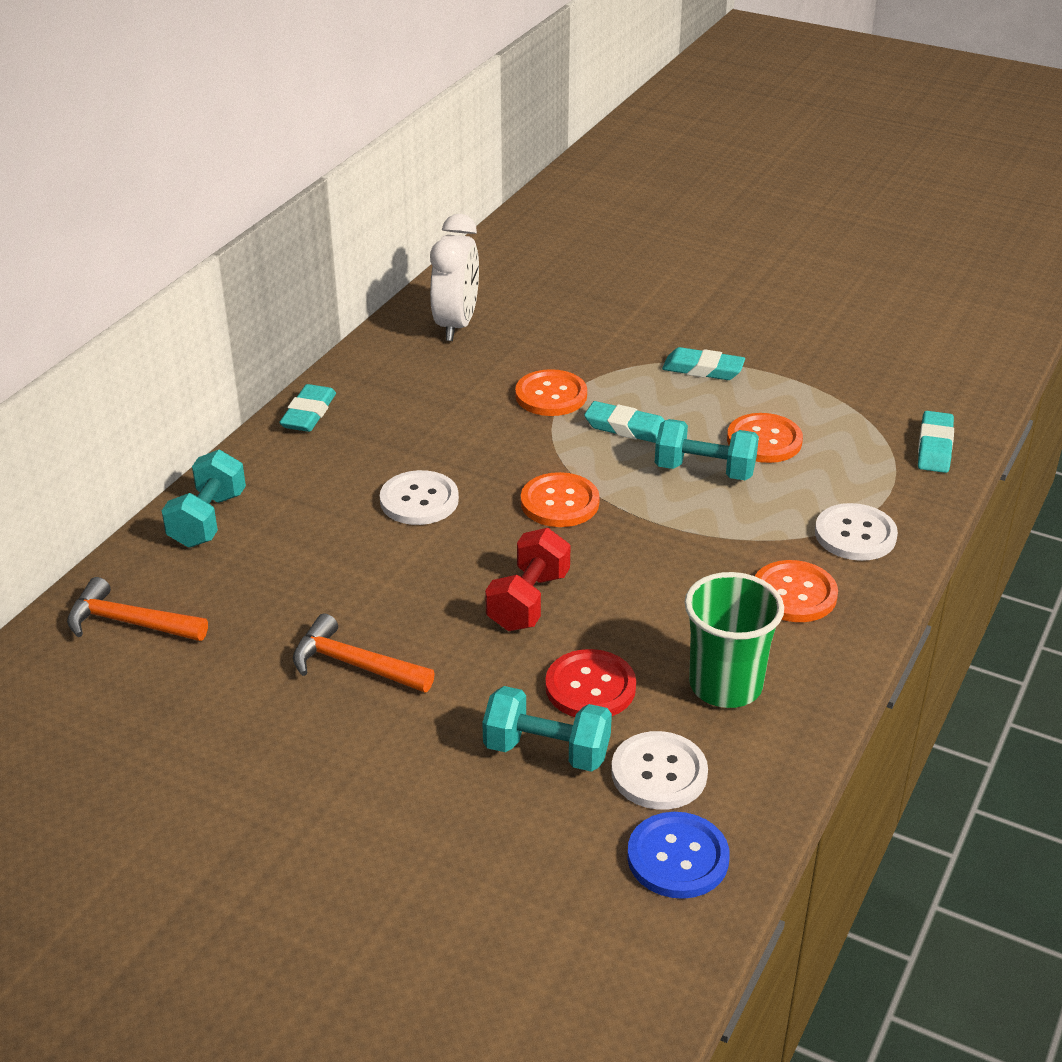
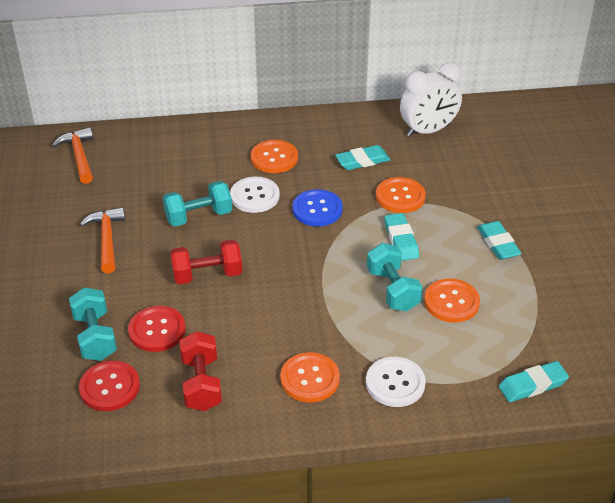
camera: 55 degrees right, 5 degrees up
turquoise dumbbell [161,450,246,548] -> turquoise dumbbell moved to [163,181,232,227]
turquoise eraser [279,384,336,432] -> turquoise eraser moved to [335,145,390,170]
orange button [521,472,600,527] -> orange button moved to [251,140,298,173]
white button [611,731,708,810] -> red button [79,360,140,411]
blue button [627,812,730,899] -> blue button moved to [292,189,343,226]
green cup [684,572,784,708] -> red dumbbell [179,331,222,411]

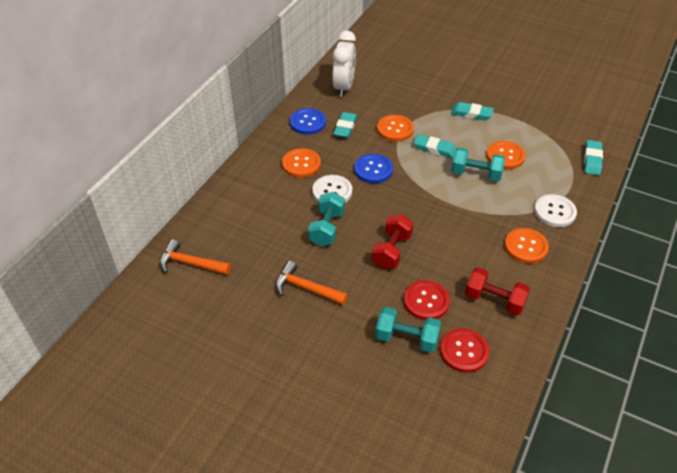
camera: 55 degrees left, 5 degrees up
none -> blue button [290,108,326,135]

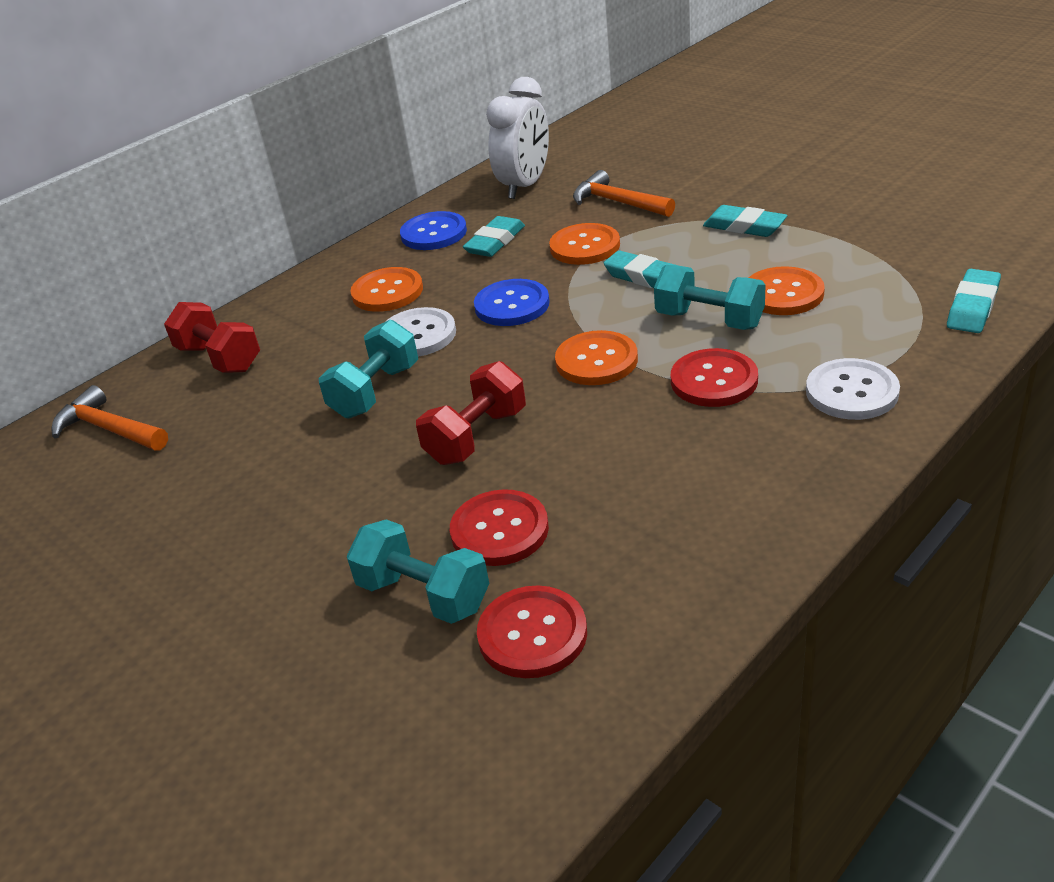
camera: 20 degrees right, 10 degrees down
orange hammer [275,261,348,305] -> orange hammer moved to [573,170,675,217]
red dumbbell [465,267,530,315] -> red dumbbell moved to [164,302,260,373]
orange button [504,228,549,263] -> orange button moved to [555,330,638,385]
none -> red button [671,348,758,407]

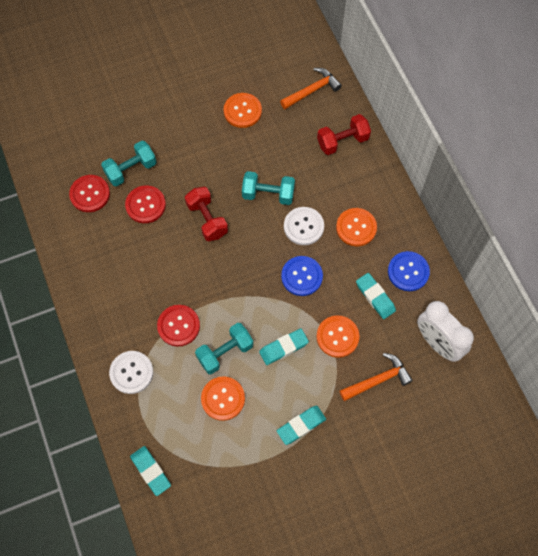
camera: 110 degrees right, 30 degrees up
turquoise dumbbell [319,320,418,418] -> turquoise dumbbell turned 45 degrees counterclockwise [242,171,295,205]
orange button [555,330,638,385] -> orange button moved to [223,93,262,128]

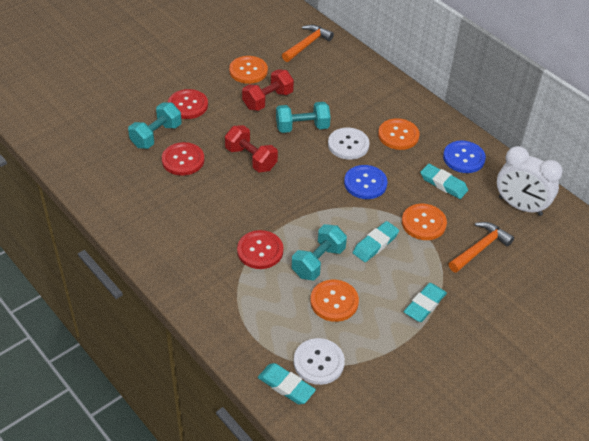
camera: 20 degrees left, 20 degrees down
red button [69,175,110,212] -> red button moved to [168,89,208,119]
white button [109,351,153,394] -> white button moved to [294,338,345,385]
red dumbbell [317,114,371,155] -> red dumbbell moved to [242,69,294,111]

